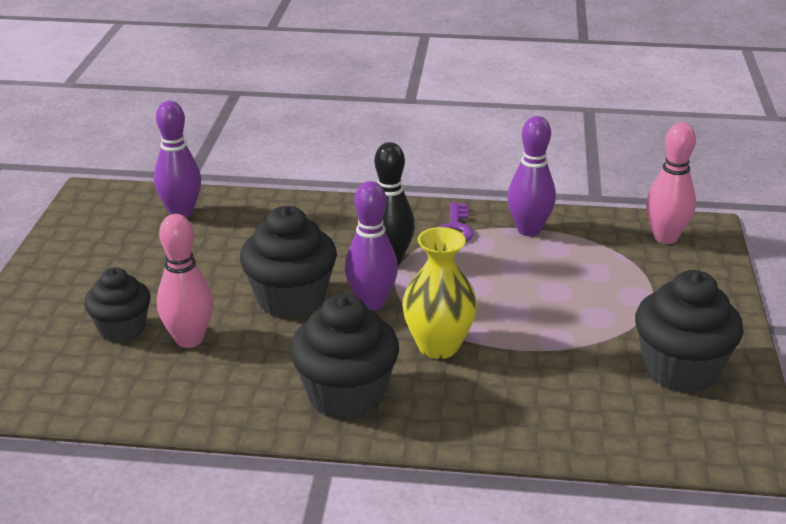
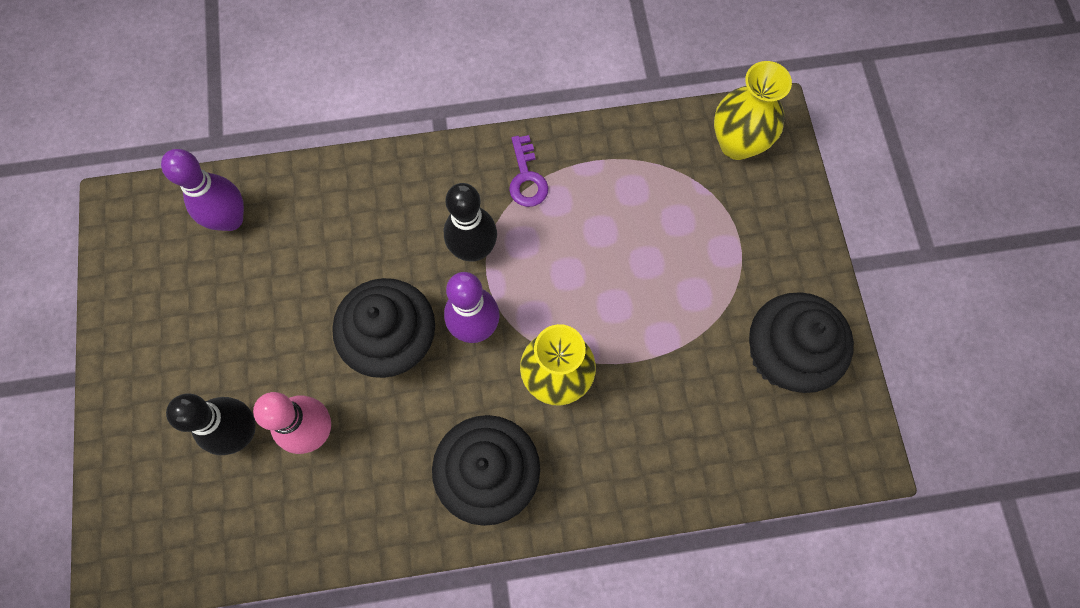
camera: 15 degrees left, 40 degrees up
black cupcake [84,267,151,343] -> black bowling pin [166,394,256,455]
purple bowling pin [507,116,556,236] -> none
pink bowling pin [646,123,696,244] -> yellow vase [714,61,792,160]

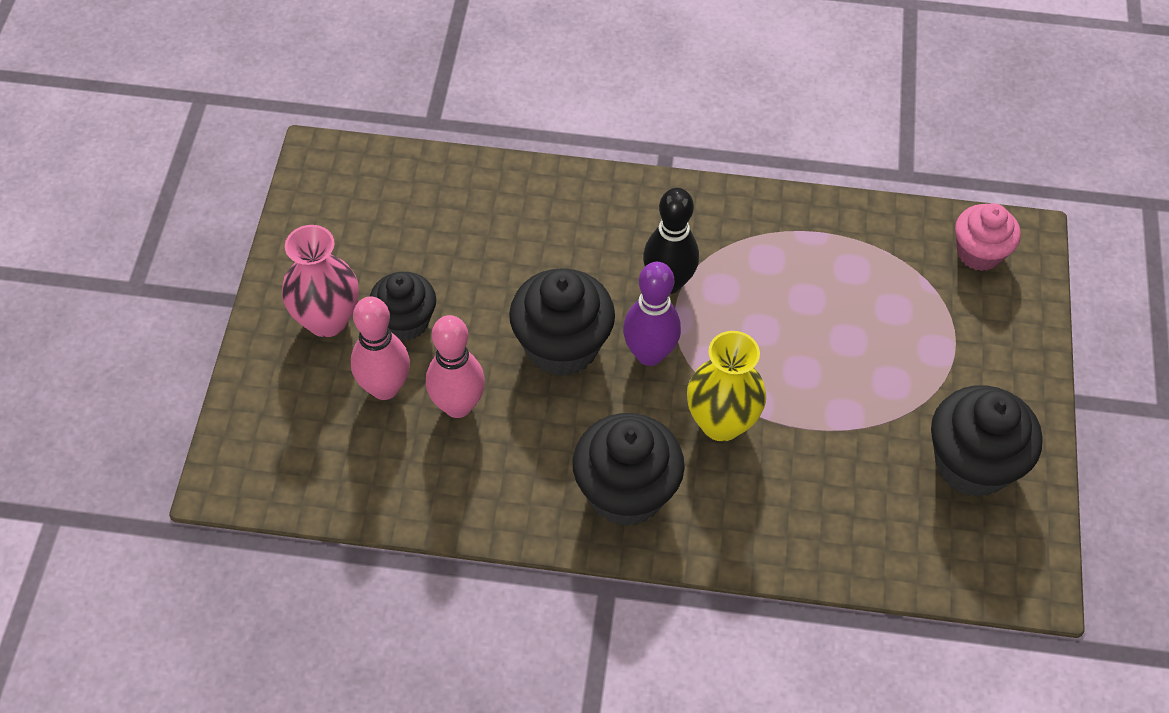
camera: 15 degrees right, 15 degrees down
purple bowling pin [161,149,244,231] -> none
black bowling pin [166,394,256,455] -> pink bowling pin [351,296,410,400]
purple key [509,135,548,207] -> none
yellow vase [714,61,792,160] -> pink cupcake [955,203,1021,271]
none -> pink vase [282,225,359,337]
none -> black cupcake [369,272,436,341]

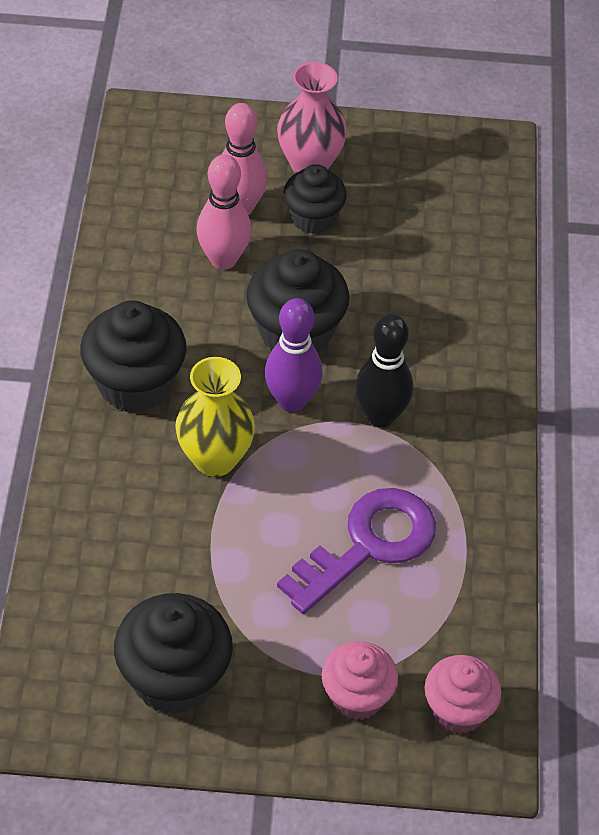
camera: 85 degrees right, 5 degrees down
none -> purple key [277,488,436,614]
none -> pink cupcake [322,641,398,720]

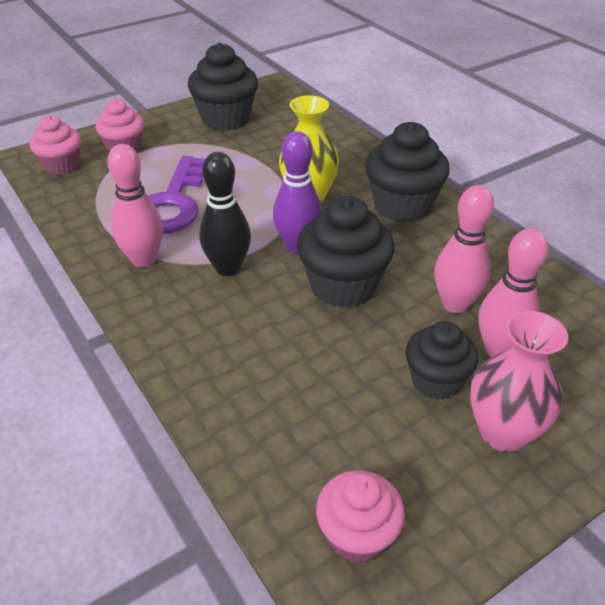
camera: 145 degrees right, 10 degrees down
none -> pink bowling pin [107,144,163,267]
none -> pink cupcake [316,470,405,563]

